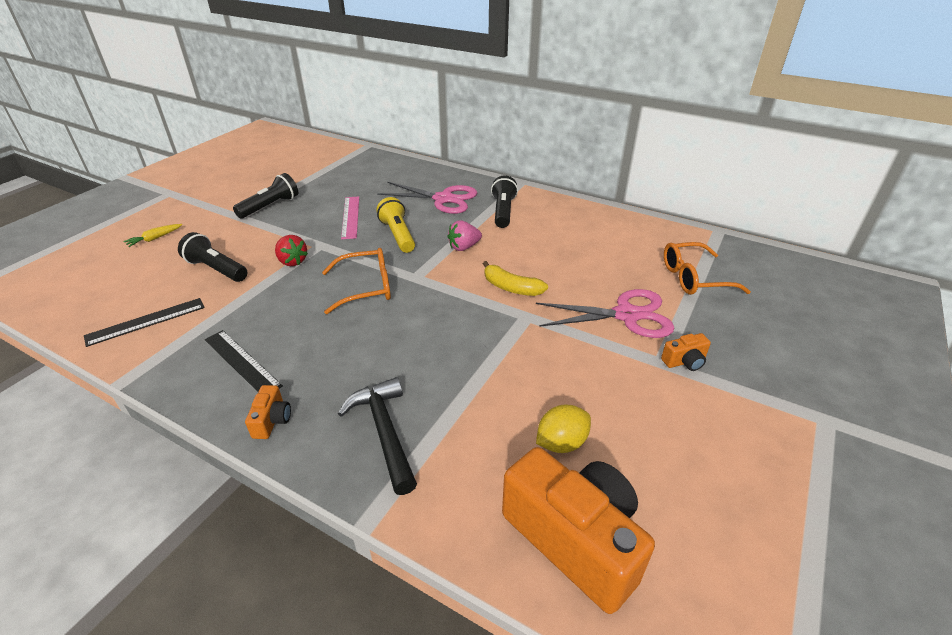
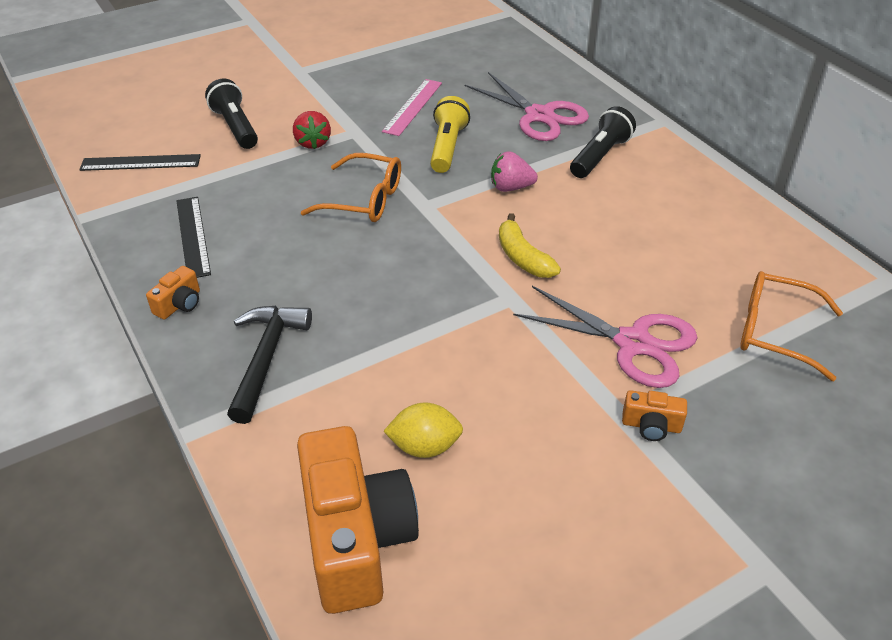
camera: 30 degrees right, 5 degrees up
yellow carrot [123,224,182,247] -> none
black flashlight [233,173,298,218] -> none

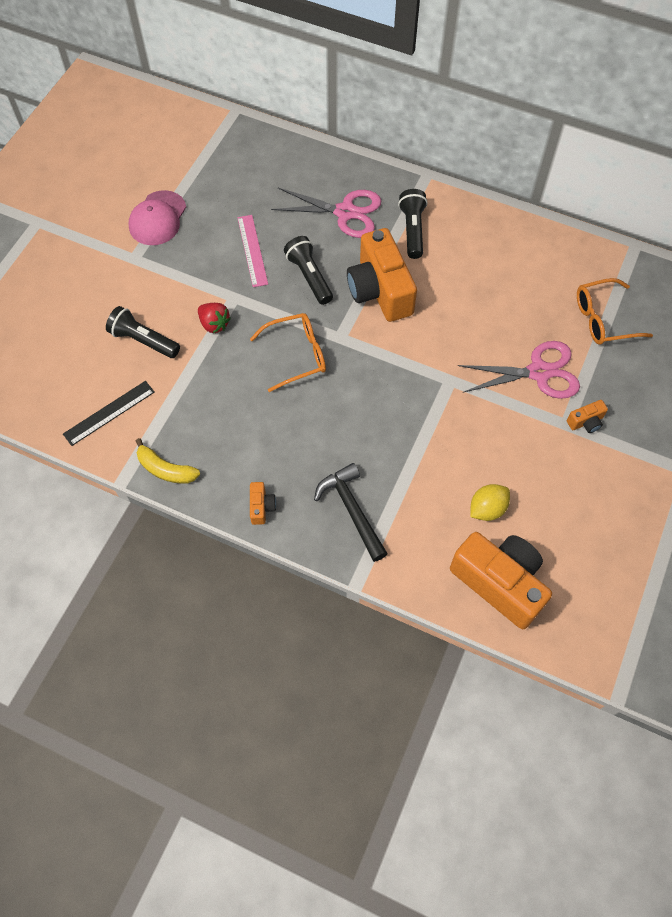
camera: 35 degrees left, 20 degrees up
black ruler [176,197,211,278] -> none
yellow flashlight [430,96,470,173] -> black flashlight [284,236,333,305]
pink strawberry [491,151,538,192] -> orange camera [347,228,417,322]
yellow banana [499,213,561,278] -> yellow banana moved to [136,438,200,484]
none -> pink cap [128,190,186,245]

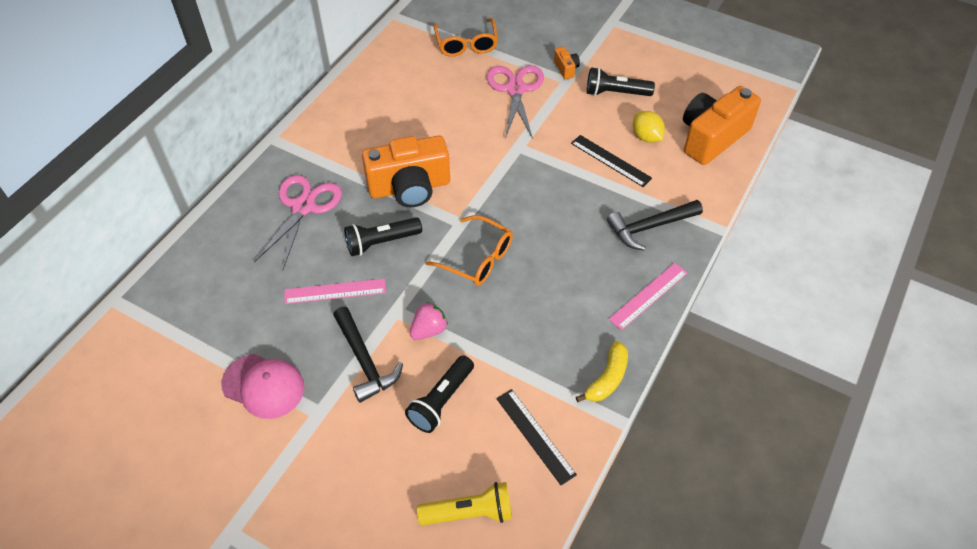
camera: 85 degrees left, 10 degrees down
red strawberry [198,303,231,333] -> pink strawberry [410,302,448,340]
orange glasses [250,313,326,392] -> orange glasses turned 135 degrees clockwise [426,215,513,286]
orange camera [250,482,276,525] -> pink ruler [608,263,688,330]
black flashlight [398,189,428,259] -> black flashlight moved to [587,67,655,96]
none -> black hammer [333,307,403,403]
none -> yellow flashlight [417,482,512,526]
none -> black ruler [571,135,652,187]

